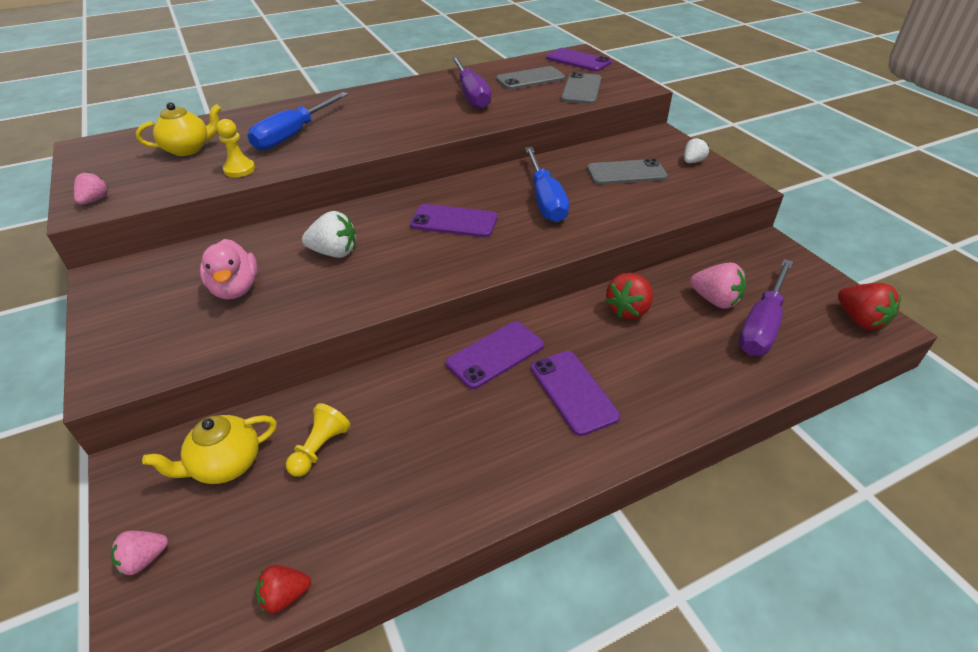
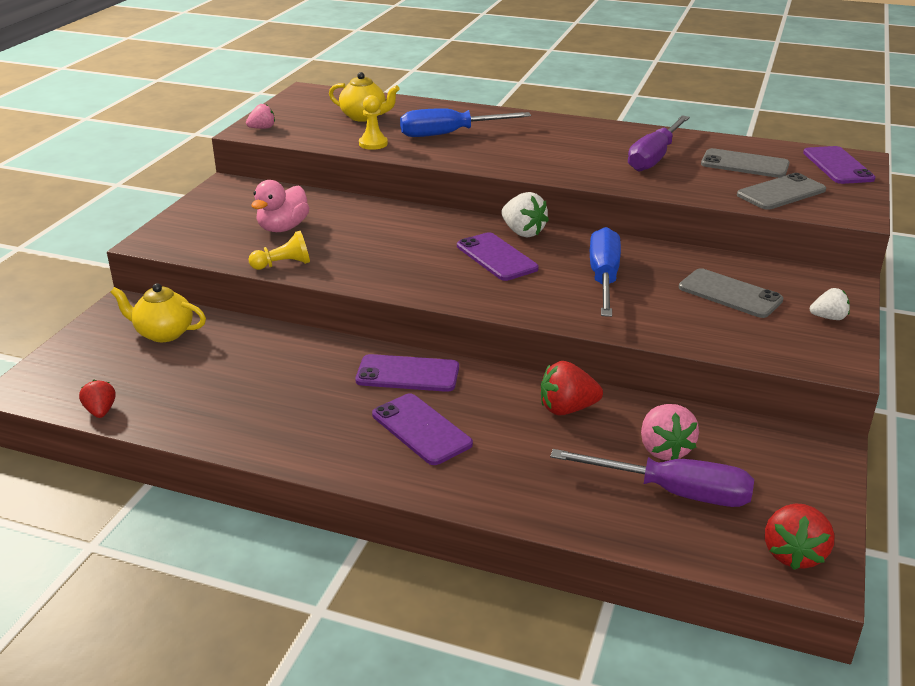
camera: 45 degrees right, 10 degrees down
pink strawberry [111,531,168,576] -> none
red strawberry [256,565,311,613] -> red strawberry turned 45 degrees clockwise [79,380,115,418]
yellow pawn [286,403,351,477] -> yellow pawn moved to [249,231,310,270]
white strawberry [302,211,356,258] -> white strawberry moved to [501,192,549,237]
blue screwdriver [525,147,569,223] -> blue screwdriver turned 150 degrees clockwise [590,227,621,317]
purple phone [531,351,621,436] -> purple phone turned 60 degrees counterclockwise [372,393,473,465]
purple screwdriver [738,259,793,356] -> purple screwdriver turned 150 degrees counterclockwise [550,449,754,507]

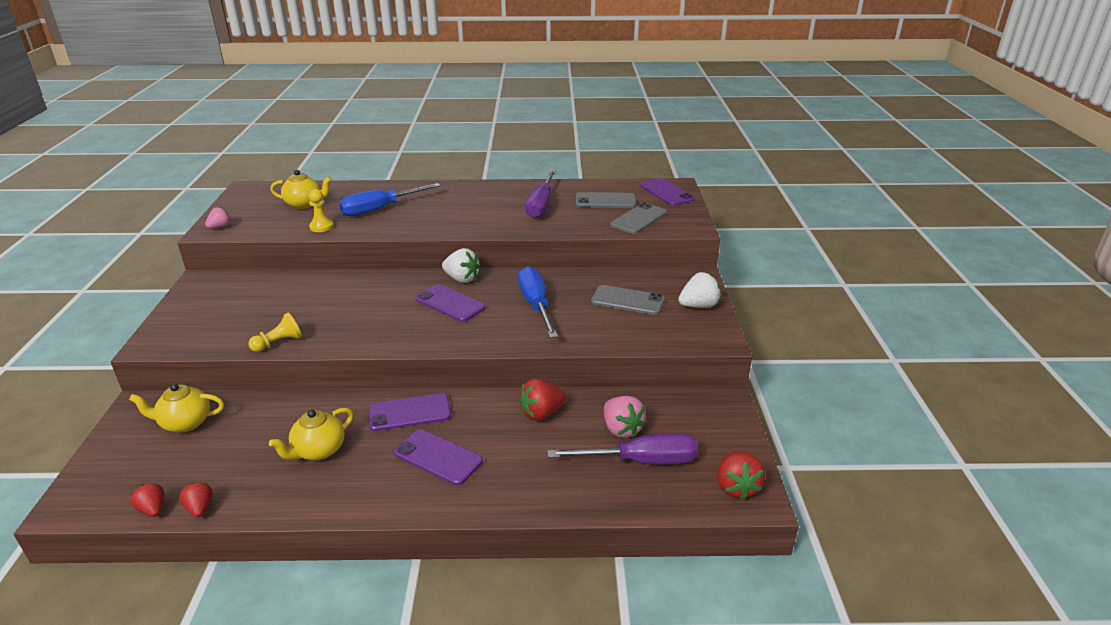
camera: 20 degrees left, 0 degrees up
pink duck [251,180,309,232] -> none
white strawberry [810,288,850,320] -> white strawberry [678,272,721,308], size x1.58
none -> red strawberry [179,482,213,517]
none -> yellow teapot [269,408,353,460]

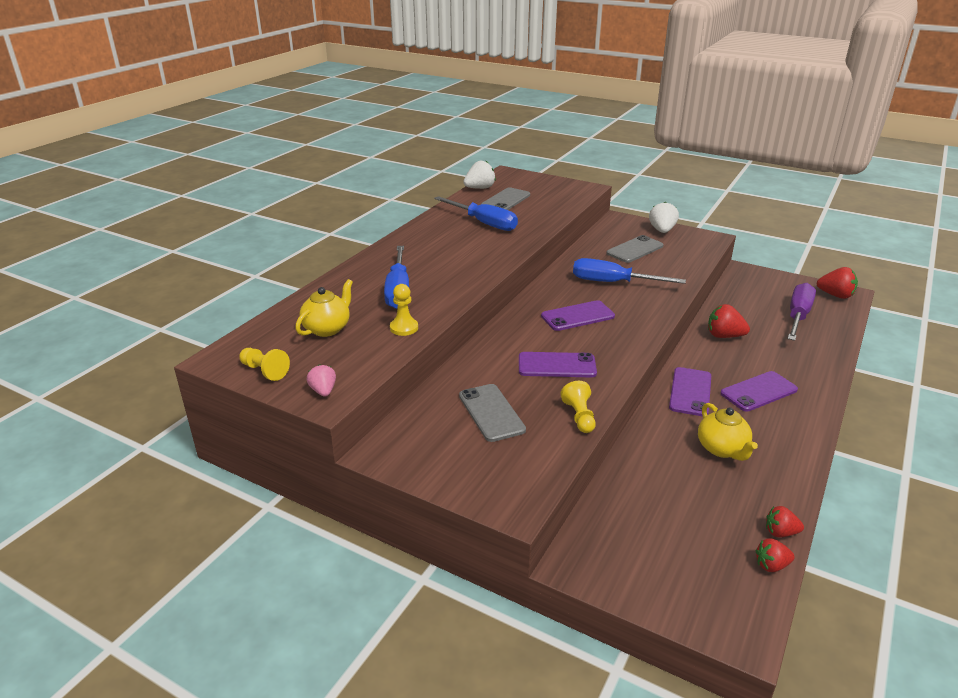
camera: 60 degrees left, 0 degrees up
yellow teapot [129,383,224,433] -> none
white strawberry [442,248,480,283] -> white strawberry moved to [463,161,496,189]
red strawberry [519,379,566,421] -> red strawberry turned 105 degrees clockwise [708,304,750,338]
purple screwdriver [526,170,556,219] -> blue screwdriver [434,196,518,231]
pink strawberry [604,396,646,438] -> none
grey phone [610,203,667,234] -> grey phone moved to [459,384,526,442]
purple phone [640,178,695,206] -> purple phone moved to [519,352,597,377]
none -> yellow pawn [239,348,290,381]

